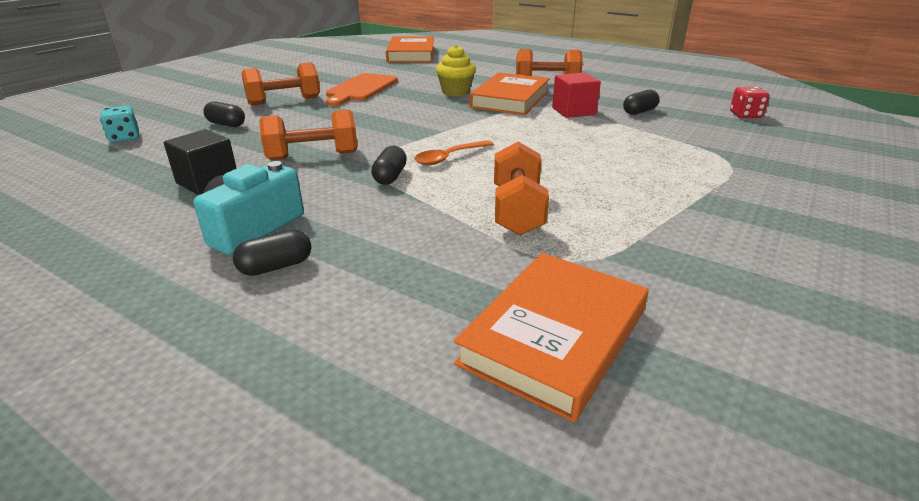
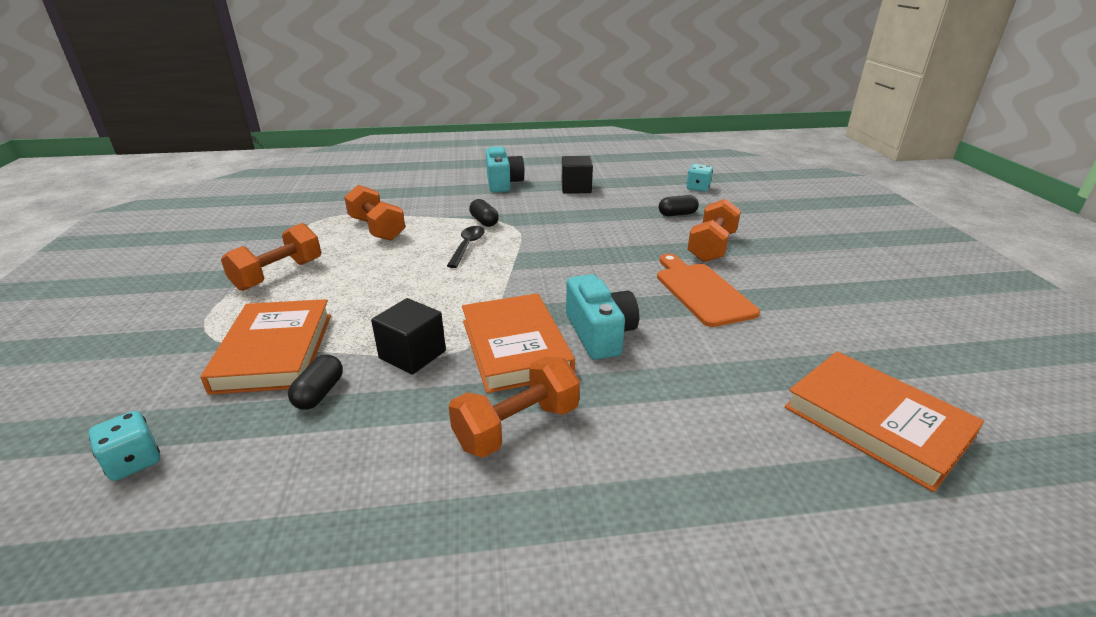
camera: 140 degrees right, 0 degrees up
black capsule [233,230,311,276] -> none
orange dumbbell [259,109,357,161] -> orange dumbbell moved to [221,223,321,291]
orange spoon [414,140,494,165] -> black spoon [447,226,485,268]
yellow cupcake [436,45,476,96] -> turquoise camera [566,274,639,360]
orange book [454,253,649,422] -> orange book moved to [200,299,331,395]
red cube [552,73,601,118] -> black cube [371,298,446,375]
red dice [730,87,769,118] -> turquoise dice [88,411,160,481]

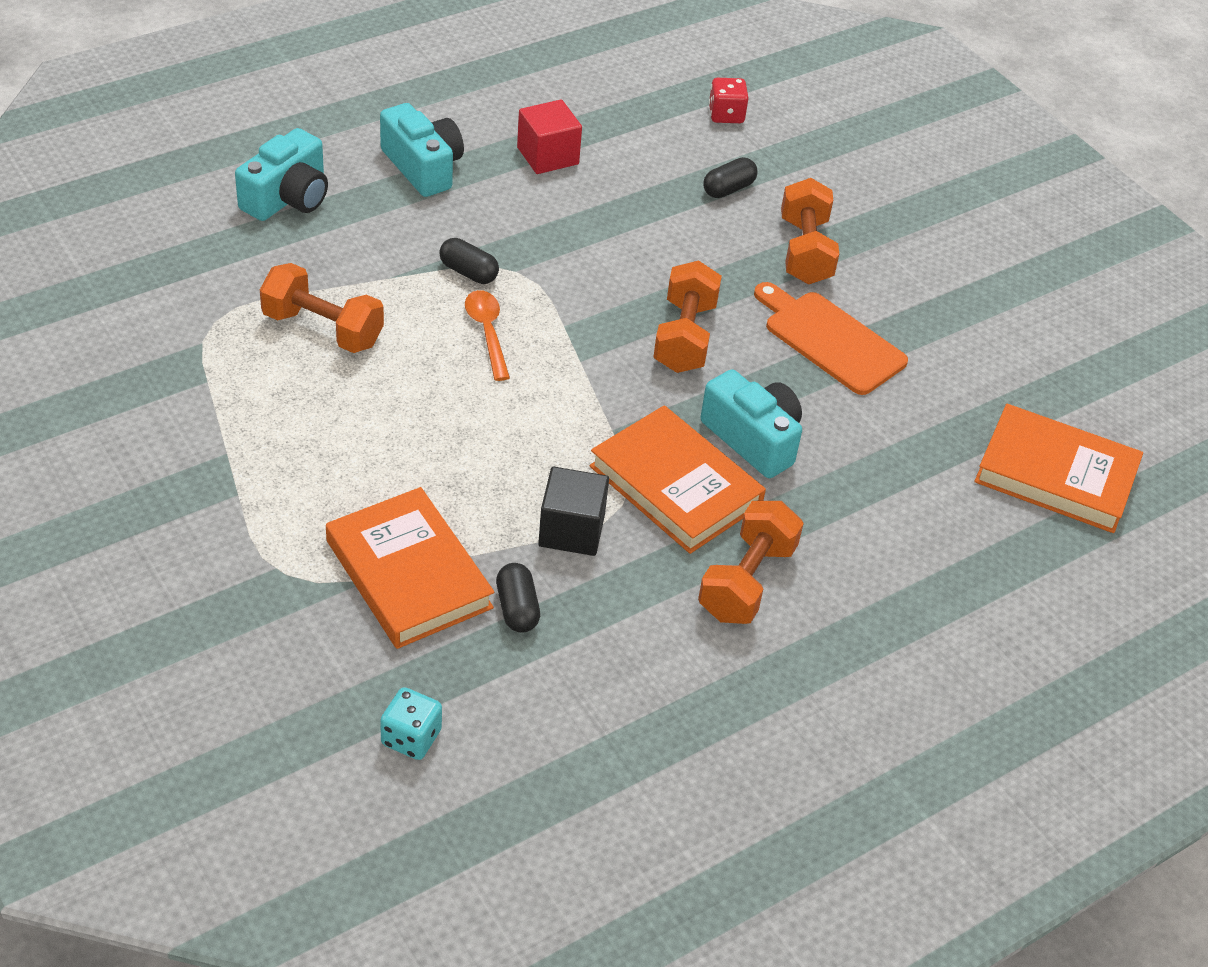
camera: 30 degrees left, 15 degrees up
orange dumbbell [221,223,321,291] -> orange dumbbell moved to [653,260,722,373]
black spoon [447,226,485,268] -> orange spoon [465,290,510,381]
black cube [562,156,593,193] -> red cube [517,99,582,174]
turquoise dice [686,164,713,192] -> red dice [709,78,749,123]
none -> turquoise camera [235,128,328,221]

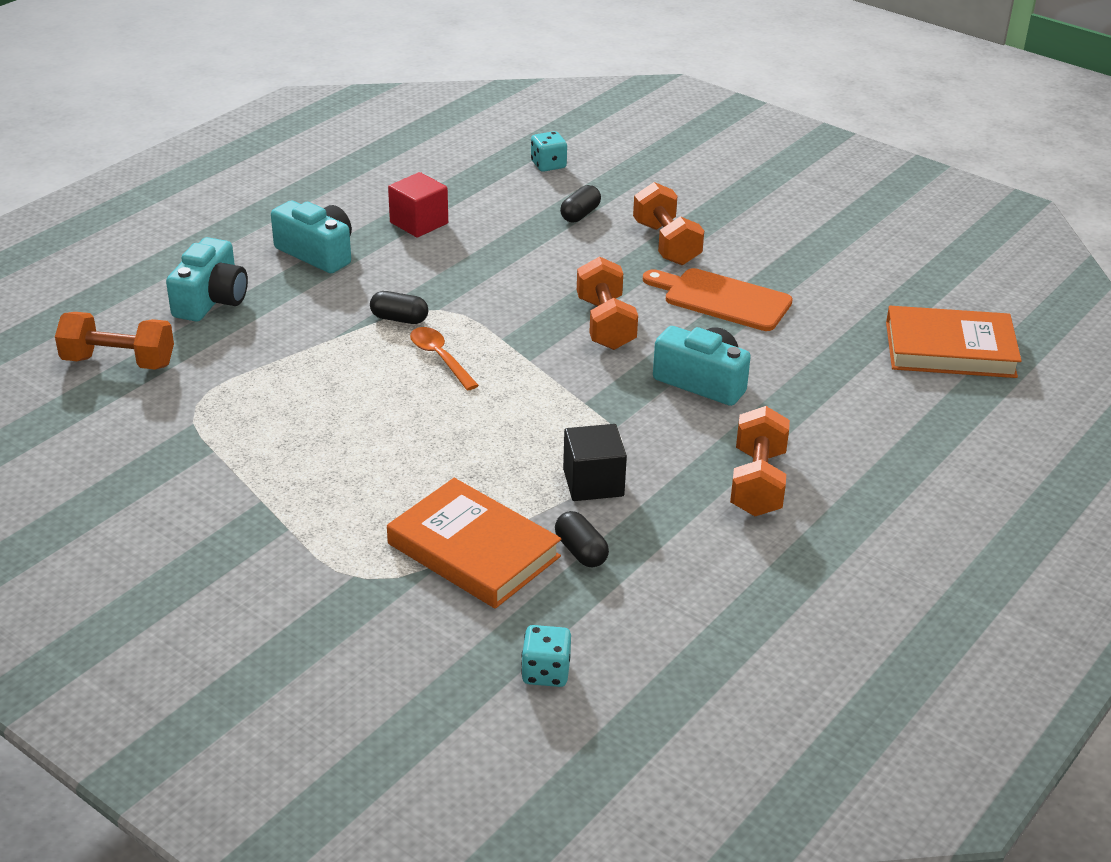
camera: 15 degrees left, 10 degrees down
orange dumbbell [260,263,384,353] -> orange dumbbell moved to [55,312,174,369]
orange book [589,405,766,554] -> none
red dice [709,78,749,123] -> turquoise dice [531,131,567,172]

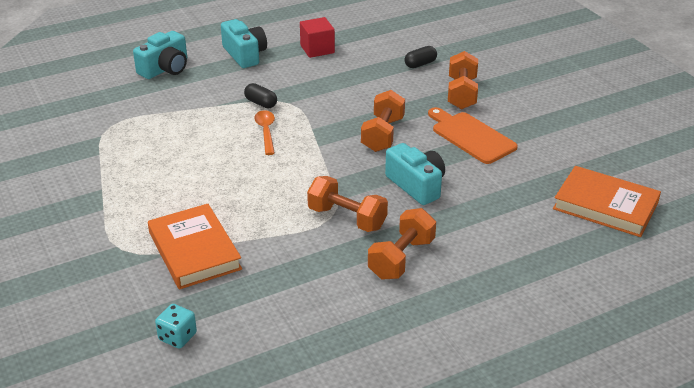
camera: 25 degrees right, 0 degrees up
orange dumbbell [55,312,174,369] -> orange dumbbell moved to [307,176,388,232]
turquoise dice [531,131,567,172] -> none
black capsule [555,511,609,567] -> none
black cube [563,424,627,501] -> none

